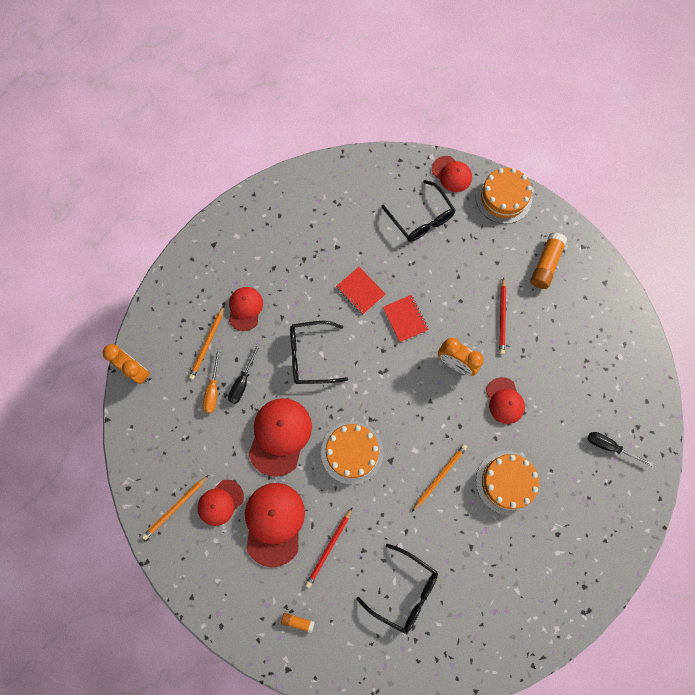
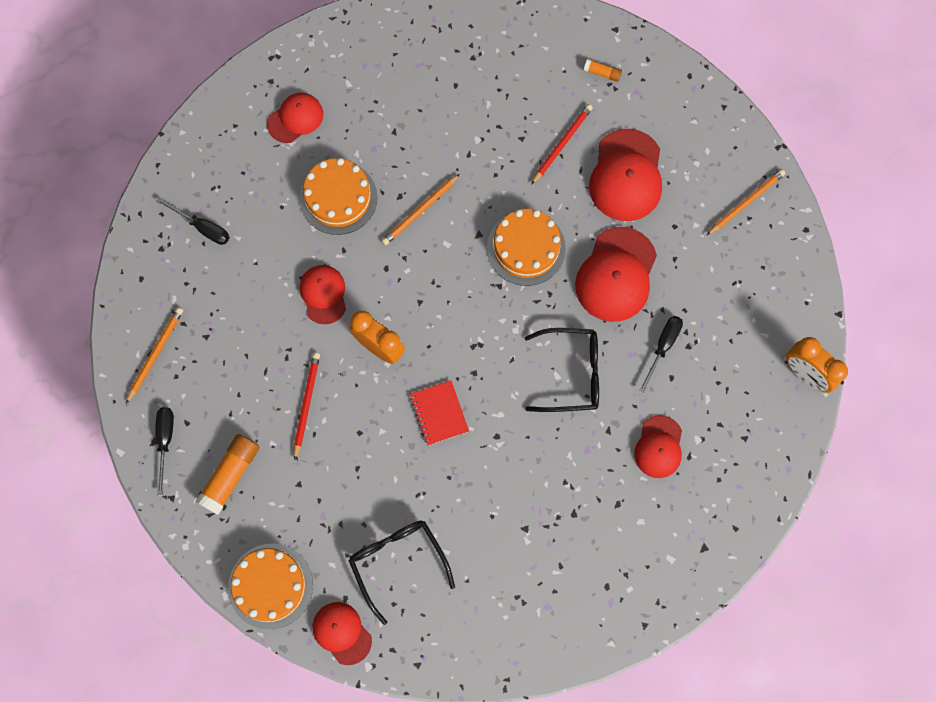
camera: 175 degrees left, 0 degrees up
orange pencil [189,306,224,380] -> orange pencil moved to [126,307,183,404]
red cap [198,480,244,526] -> red cap moved to [267,93,323,143]
orange screwdriver [203,349,221,413] -> none
red notebook [336,267,386,314] -> none
black glasses [356,544,438,634] -> none
none -> black screwdriver [156,407,174,495]

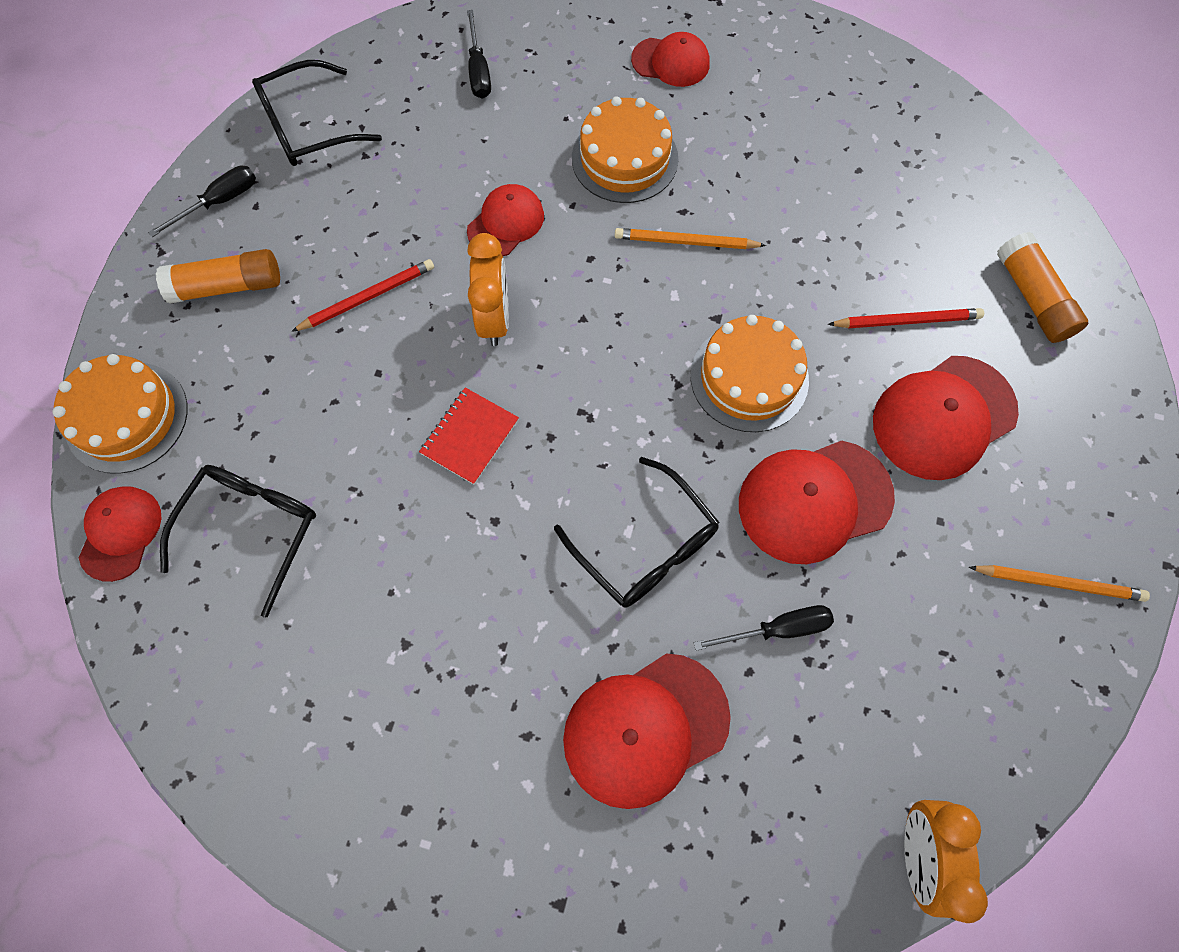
camera: 50 degrees right, 5 degrees down
orange pencil [126,307,183,404] -> black glasses [252,60,382,166]
orange glue stick [584,59,622,82] -> orange glue stick [997,232,1088,343], size x1.96
red cap [634,415,682,478] -> red cap [563,653,731,809], size x1.64

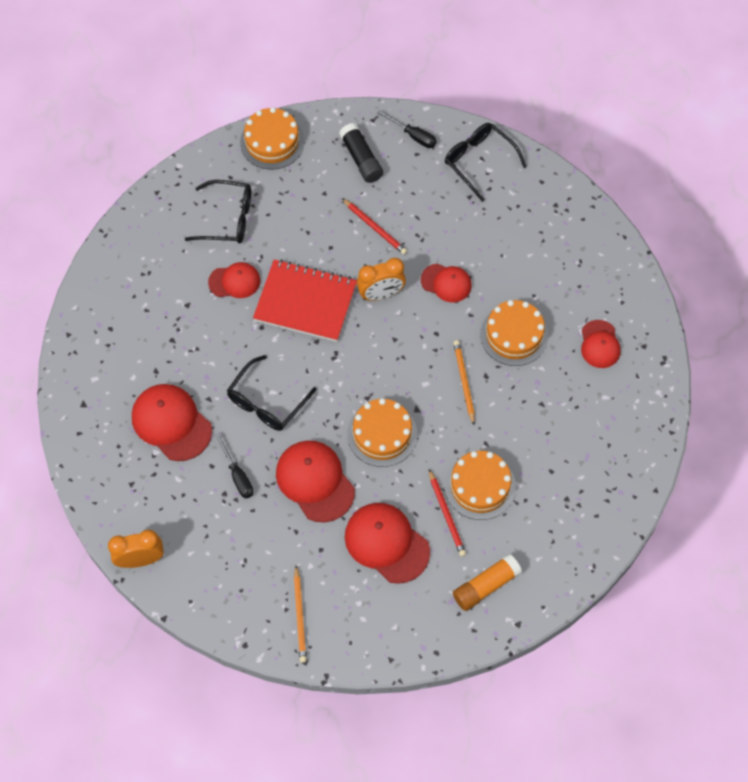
camera: 75 degrees right, 5 degrees down
red cap [79,486,162,582] -> red cap moved to [208,262,260,298]
orange glue stick [156,249,280,303] -> black glue stick [339,123,383,183]
red notebook [419,387,519,485] -> red notebook [253,259,357,342], size x1.91
black screwdriver [467,10,491,99] -> none
none -> orange cake [445,451,516,520]

